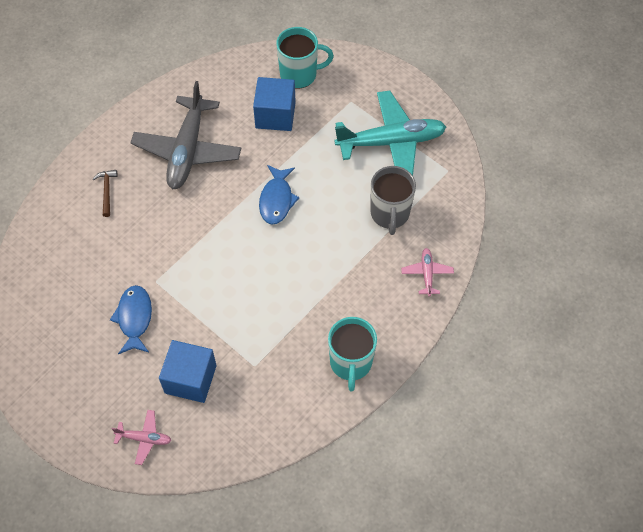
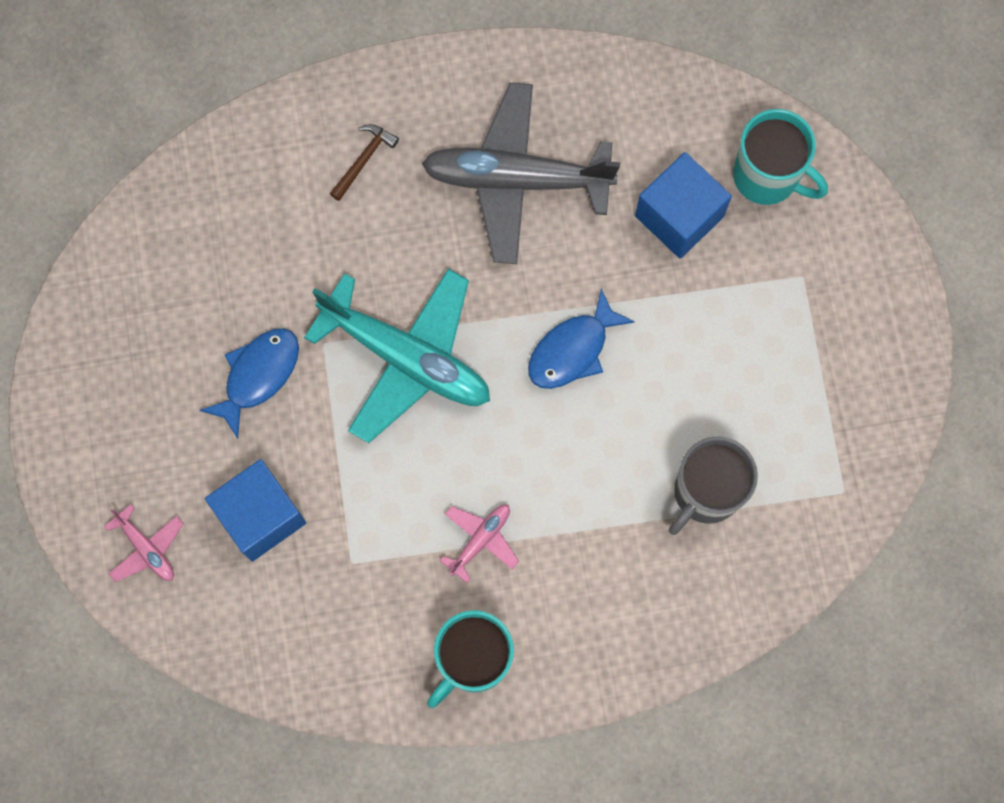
camera: 40 degrees right, 15 degrees up
grey plane [131,81,241,189] -> grey plane turned 45 degrees clockwise [422,83,620,264]
turquoise plane [334,90,446,175] -> turquoise plane moved to [304,269,490,443]
pink plane [401,248,454,297] -> pink plane moved to [440,504,519,583]

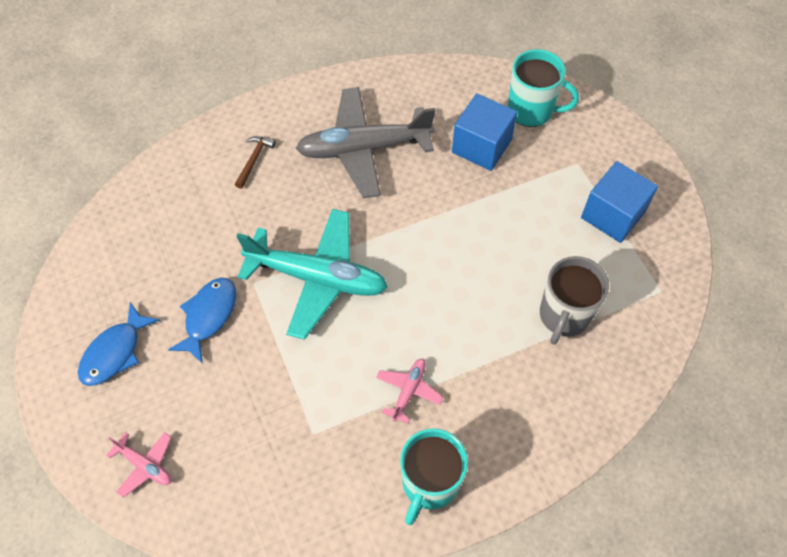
camera: 15 degrees left, 15 degrees down
blue cube [205,459,306,561] -> blue cube moved to [581,161,658,243]
blue fish [528,288,635,389] -> blue fish moved to [78,302,160,386]

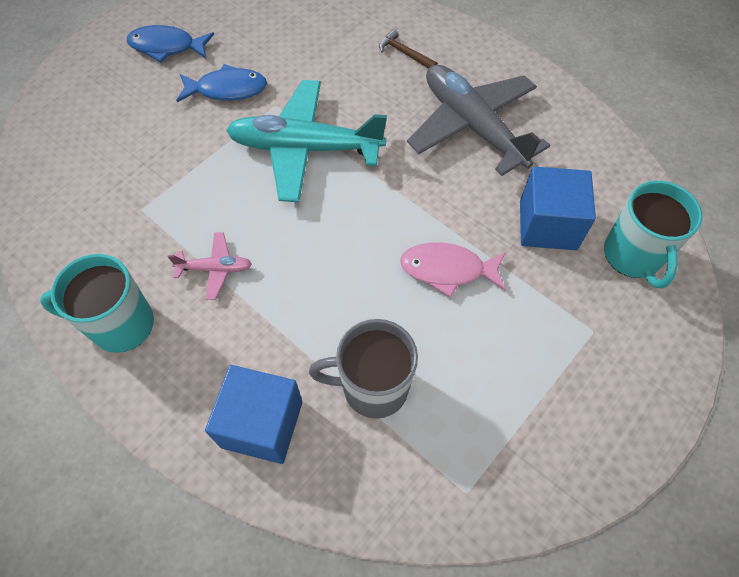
camera: 65 degrees right, 0 degrees up
pink plane [106,432,172,497] -> none
brown hammer [235,136,276,189] -> brown hammer turned 135 degrees counterclockwise [379,29,438,69]
turquoise plane [236,209,388,340] -> turquoise plane turned 105 degrees clockwise [226,80,387,202]
blue cube [581,161,658,243] -> blue cube moved to [205,365,303,464]
none -> pink fish [400,242,506,297]

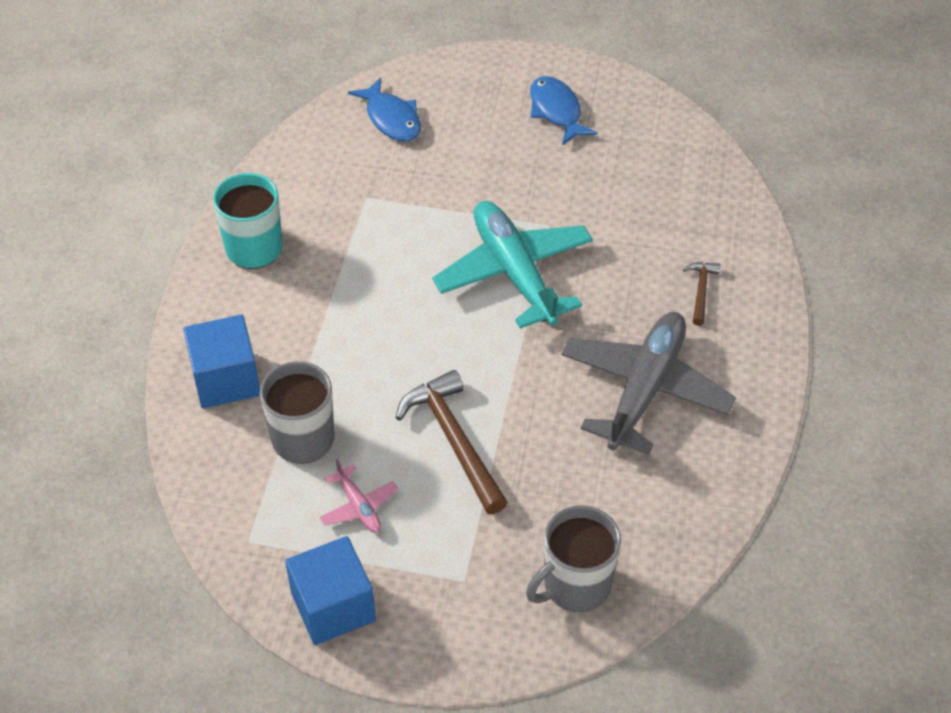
camera: 60 degrees right, 10 degrees down
pink plane [168,233,252,300] -> pink plane moved to [320,459,398,533]
blue fish [176,64,267,102] -> blue fish moved to [348,78,421,142]
pink fish [400,242,506,297] -> brown hammer [395,370,508,514]
blue cube [520,167,596,250] -> blue cube moved to [285,536,376,645]
turquoise mug [604,181,702,289] -> grey mug [526,505,621,612]

